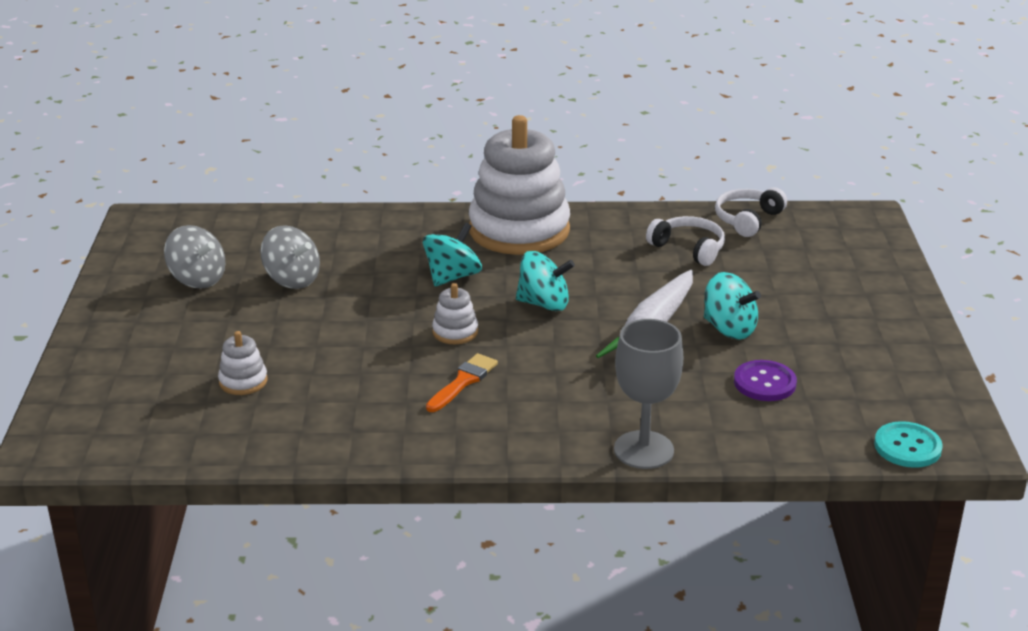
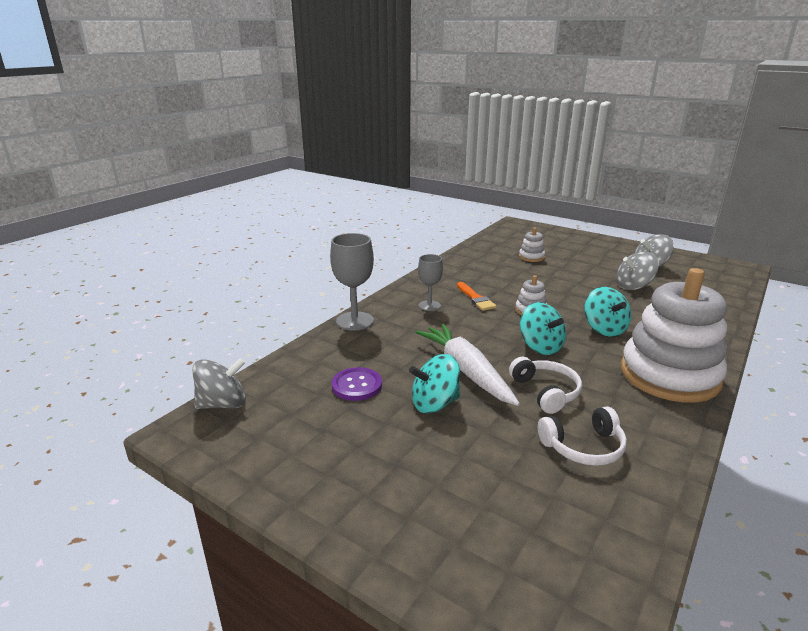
camera: 125 degrees right, 5 degrees down
turquoise spinning top [516,251,575,311] -> turquoise spinning top turned 75 degrees counterclockwise [520,302,566,355]
white headphones [715,187,787,237] -> white headphones moved to [509,357,582,414]
turquoise button [874,421,943,468] -> grey spinning top [193,358,246,409]
none -> grey goblet [418,254,443,311]

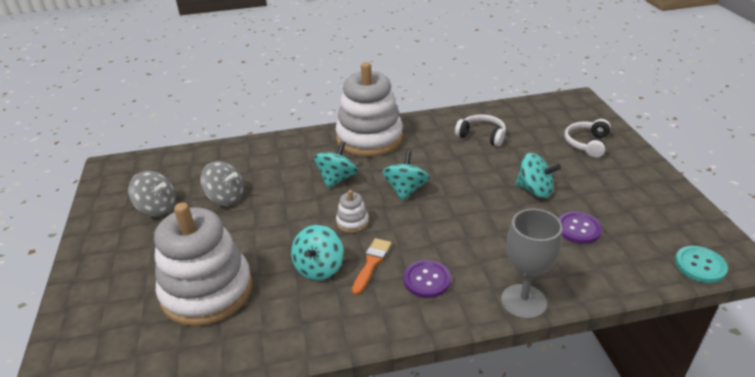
camera: 135 degrees left, 10 degrees up
grey spinning top [193,358,246,409] -> turquoise button [675,246,728,283]
white carrot [415,324,520,406] -> none
grey goblet [418,254,443,311] -> purple button [404,260,451,298]
white headphones [509,357,582,414] -> white headphones moved to [564,119,611,158]
white stacking toy [519,227,545,262] -> white stacking toy [154,202,252,326], size x2.46
none -> turquoise spinning top [291,225,344,281]

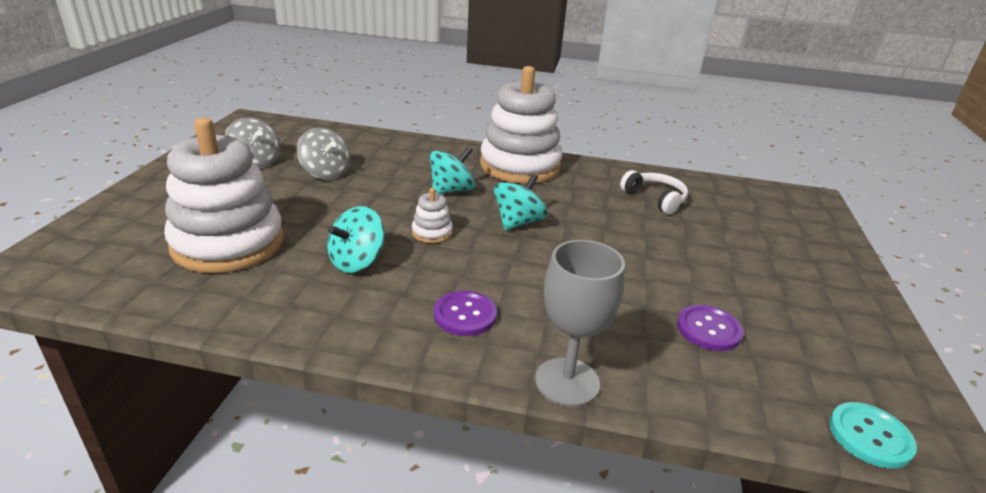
camera: 20 degrees right, 5 degrees down
orange brush [352,238,392,295] -> none
turquoise spinning top [515,153,561,198] -> none
white headphones [564,119,611,158] -> none

